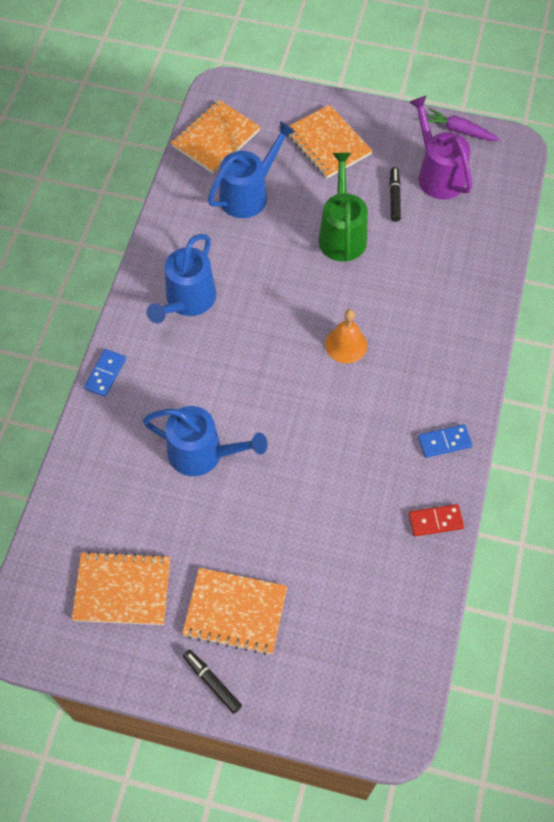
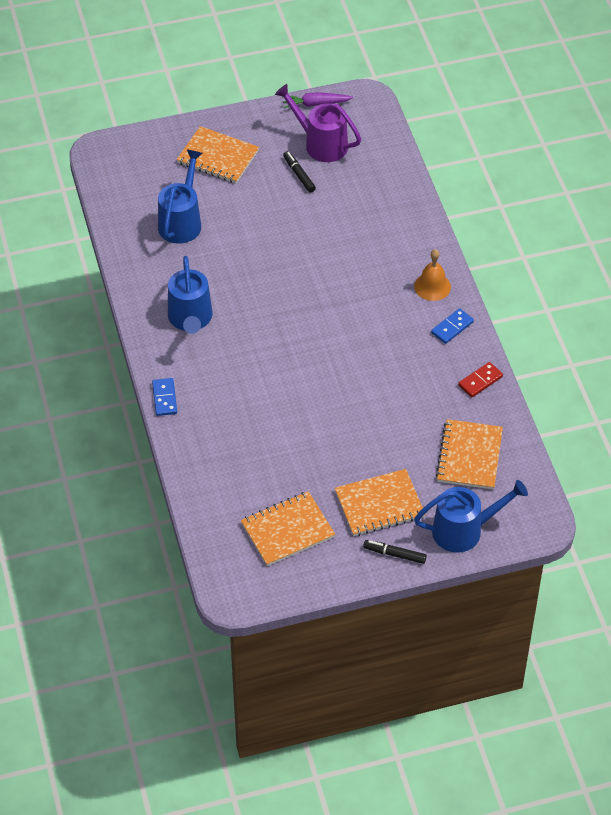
camera: 30 degrees left, 10 degrees down
blue watering can [143,406,268,476] -> blue watering can moved to [414,480,528,553]
orange notebook [171,100,261,173] -> orange notebook moved to [436,419,503,489]
green watering can [318,153,368,261] -> none
orange bell [325,309,367,364] -> orange bell moved to [414,249,451,301]

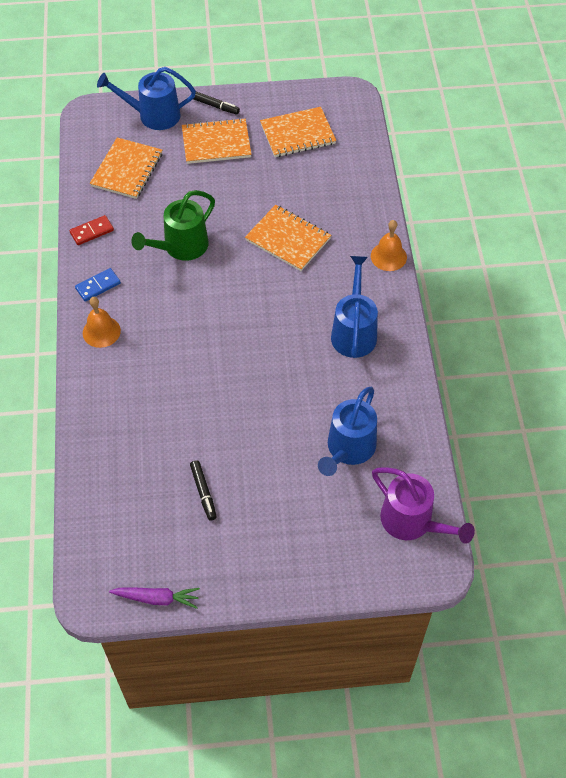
camera: 170 degrees left, 5 degrees up
blue domino [152,378,177,416] -> orange bell [371,220,407,271]
orange notebook [177,126,259,183] -> orange notebook moved to [245,205,331,271]
purple watering can [275,84,361,162] -> purple watering can moved to [372,467,475,544]
none -> green watering can [131,190,215,261]

